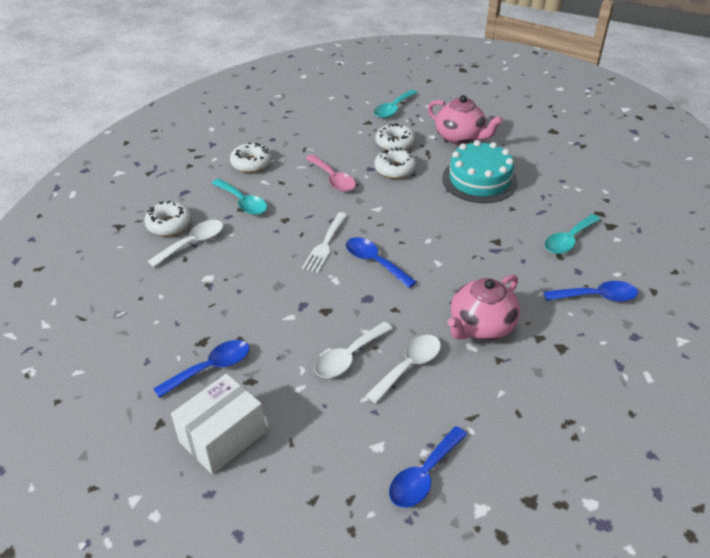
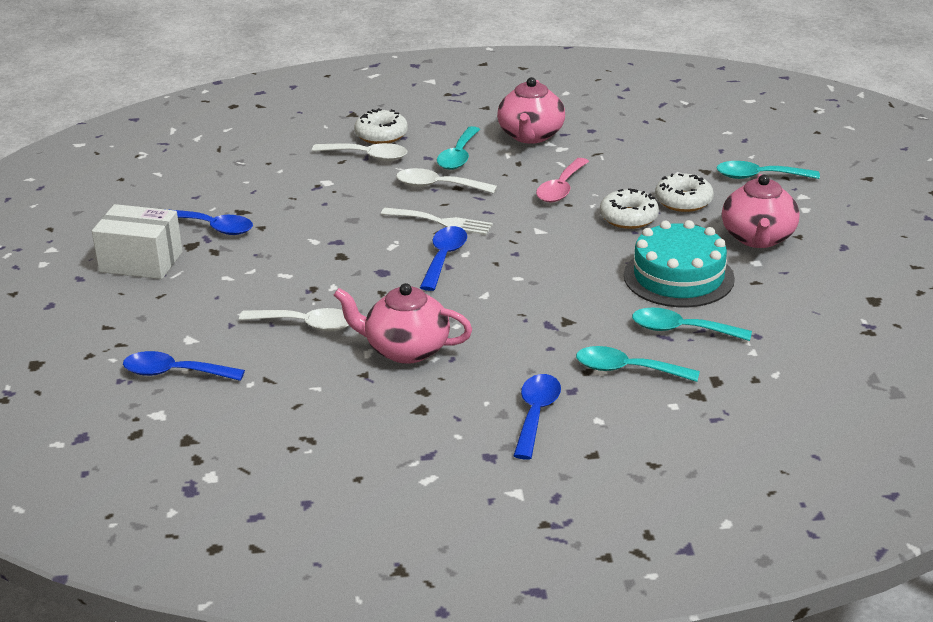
camera: 60 degrees right, 10 degrees down
white donut [230,143,272,173] -> pink teapot [497,77,565,144]
white fork [302,212,347,273] -> white fork turned 150 degrees counterclockwise [381,208,493,235]
white spoon [314,321,393,378] -> white spoon moved to [396,168,497,194]
blue spoon [544,281,638,302] -> blue spoon turned 135 degrees counterclockwise [513,374,561,460]
none -> turquoise spoon [632,307,752,341]

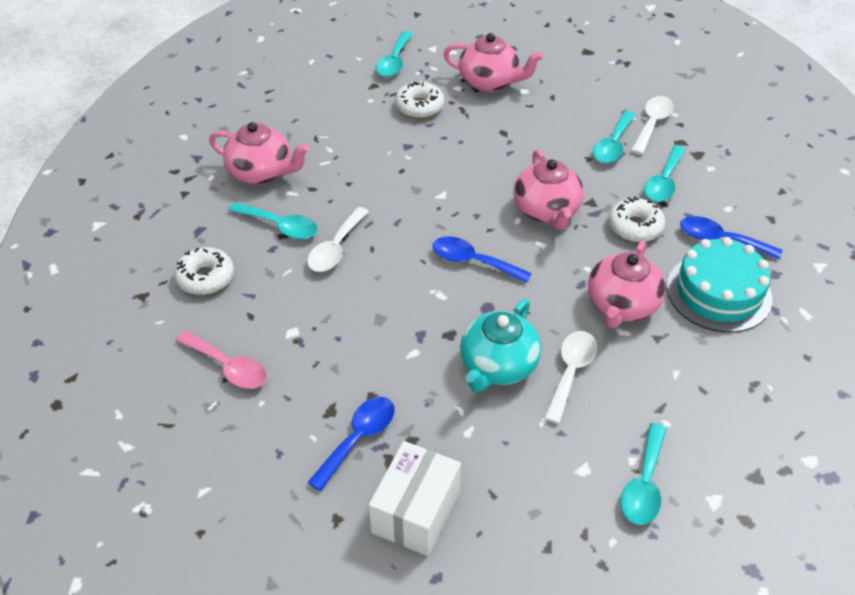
camera: 80 degrees left, 15 degrees up
blue spoon [123,351,245,381] -> turquoise spoon [620,423,666,525]
white spoon [312,143,407,161] -> white spoon moved to [631,96,674,155]
white fork [381,208,493,235] -> none
pink spoon [536,158,589,202] -> pink spoon moved to [176,331,267,389]
white donut [600,188,659,229] -> white donut moved to [609,196,665,242]
turquoise cake [624,220,735,307] -> turquoise cake moved to [667,237,772,333]
none -> turquoise teapot [460,299,541,392]
none -> pink teapot [513,149,584,230]

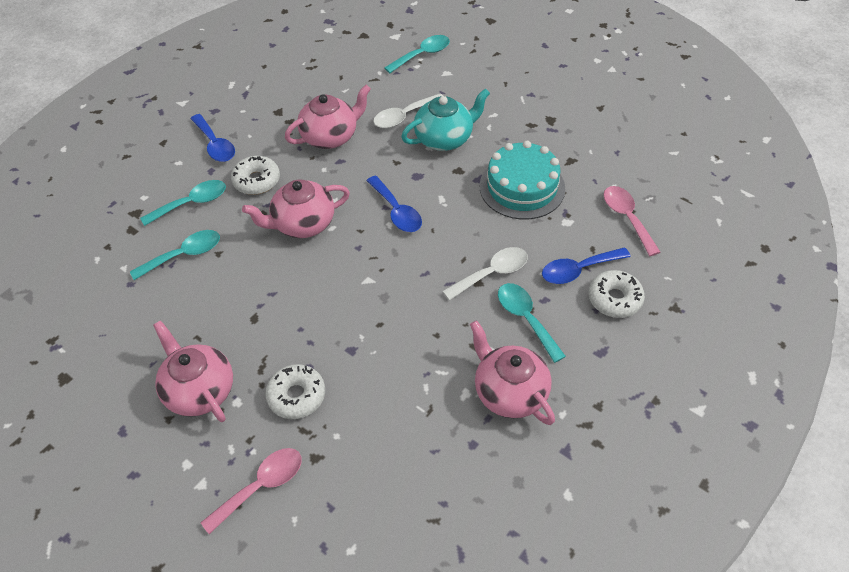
camera: 145 degrees left, 5 degrees up
blue spoon [307,397,394,491] -> blue spoon moved to [542,247,631,284]
white box [369,441,461,556] -> none
turquoise spoon [376,31,413,77] -> pink spoon [200,448,302,534]
pink teapot [513,149,584,230] -> pink teapot turned 135 degrees counterclockwise [242,180,350,238]
white spoon [631,96,674,155] -> none
turquoise cake [667,237,772,333] -> turquoise cake moved to [480,141,565,219]

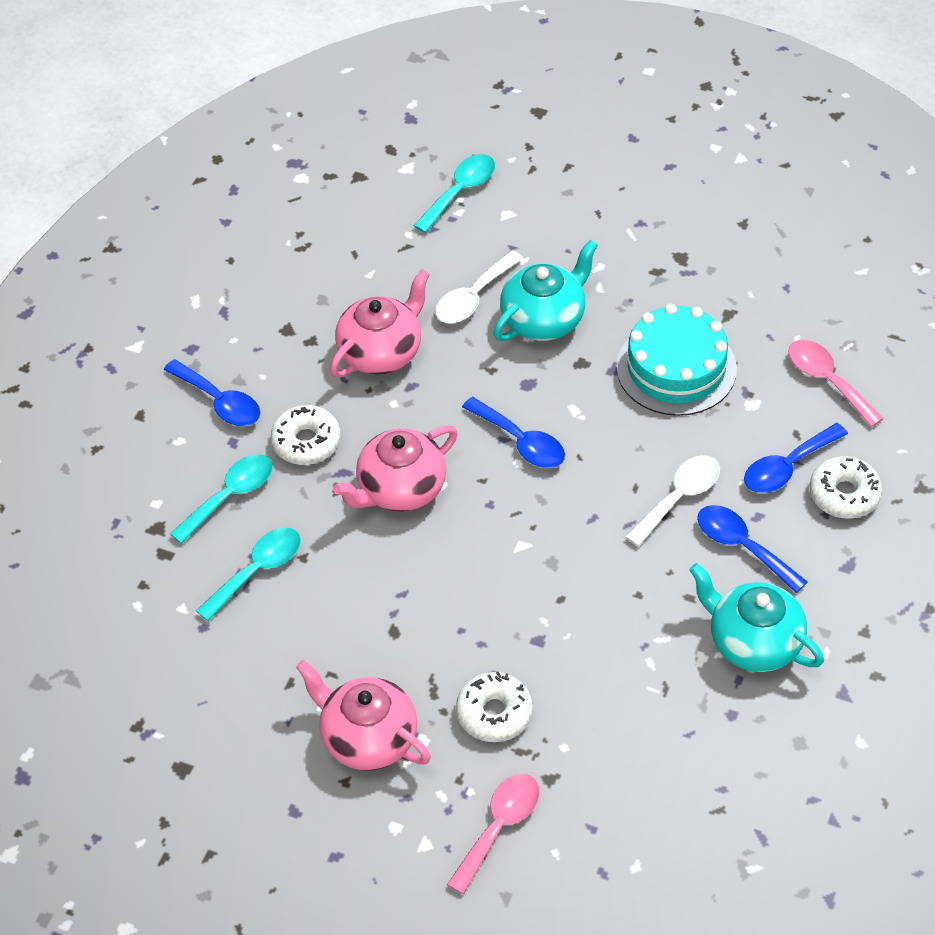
camera: 15 degrees left, 0 degrees up
pink teapot [470,320,555,425] -> turquoise teapot [689,563,824,672]
turquoise spoon [498,283,566,363] -> blue spoon [697,505,808,593]

